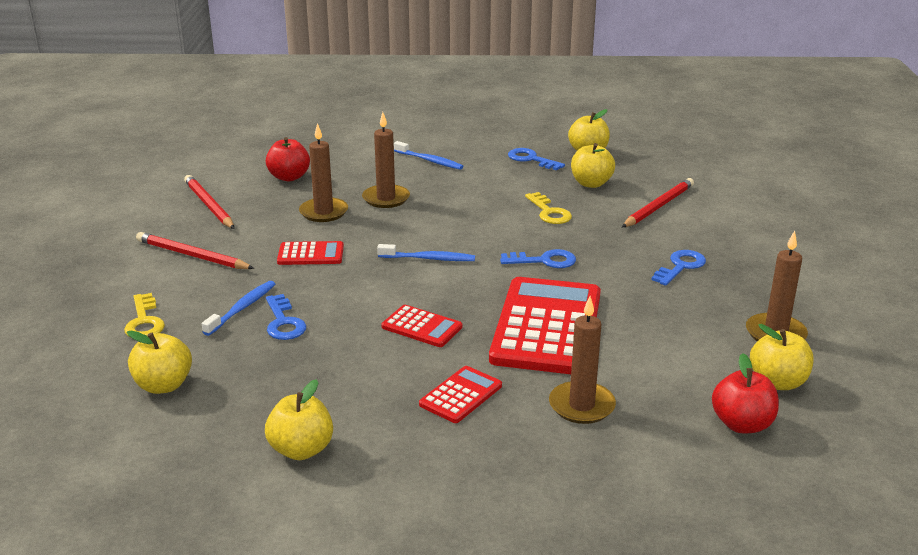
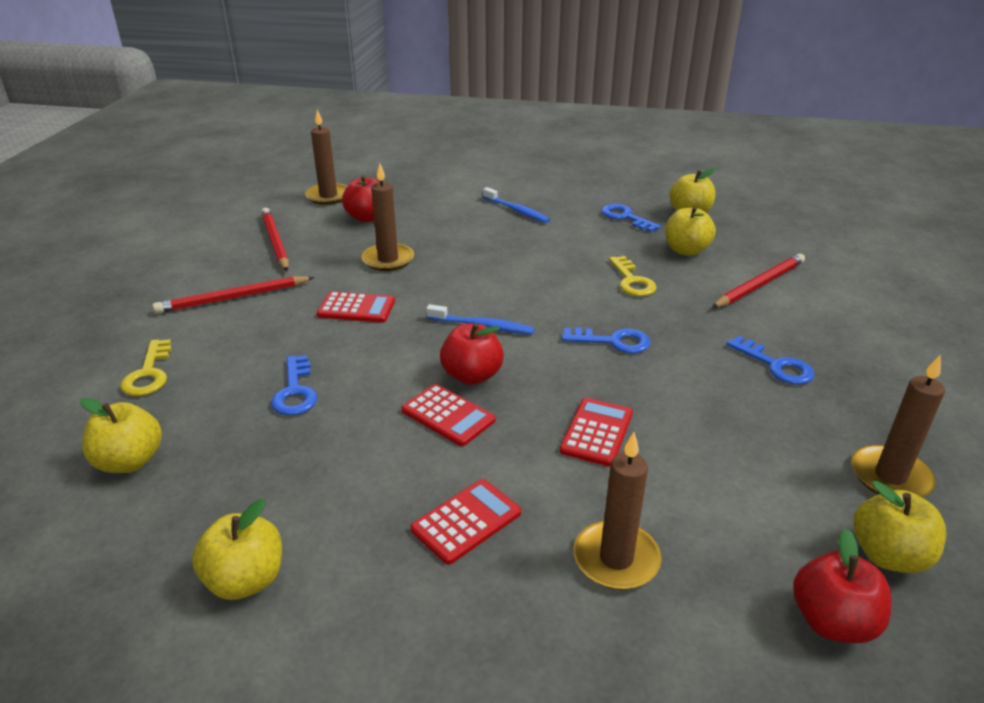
camera: 10 degrees right, 5 degrees up
red pencil [136,232,254,269] -> red pencil turned 60 degrees counterclockwise [153,276,315,314]
blue toothbrush [202,281,275,336] -> none
brown candle [362,112,410,208] -> brown candle moved to [305,109,347,205]
red calculator [489,277,601,374] -> red calculator [560,398,633,467], size x0.47
blue key [652,250,706,286] -> blue key turned 90 degrees clockwise [726,336,814,385]
none -> red apple [440,323,504,385]

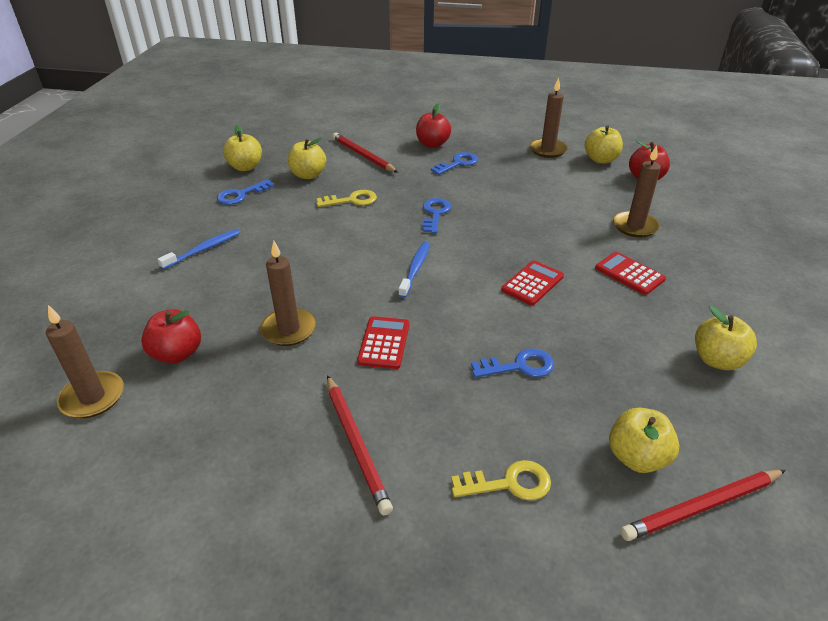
camera: 90 degrees left, 5 degrees up
red pencil [261,208,289,271] -> red pencil moved to [620,470,786,541]
red apple [440,323,504,385] -> red apple moved to [416,104,451,148]
red calculator [560,398,633,467] -> none

